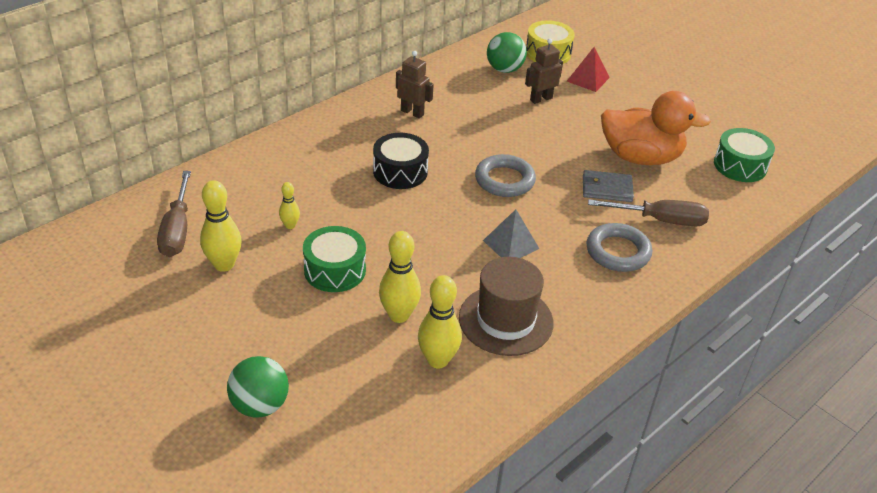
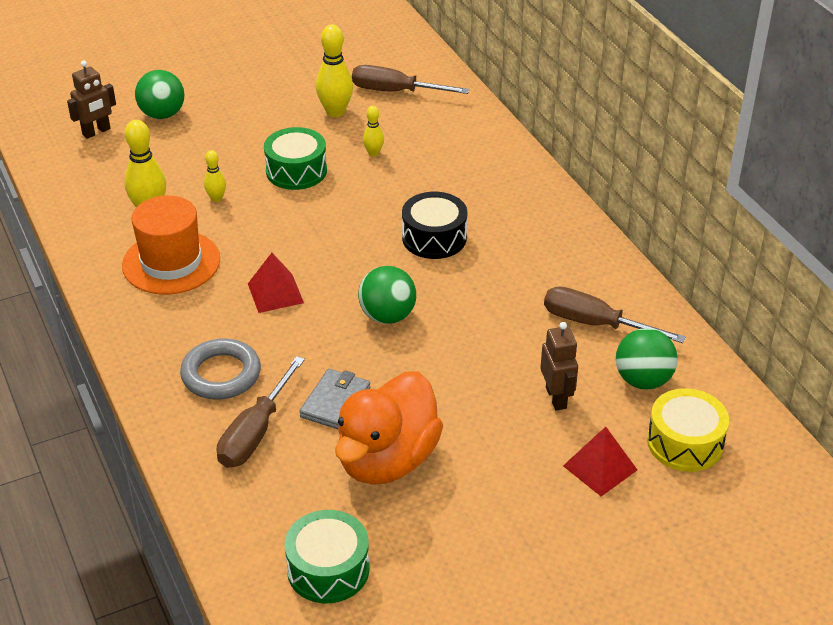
camera: 110 degrees right, 0 degrees up
yellow bowling pin [379,231,421,323] -> yellow bowling pin [204,150,226,202], size x0.55
brown robot [396,51,434,119] -> brown robot moved to [67,61,116,139]
brown hat [459,257,554,356] -> orange hat [122,195,220,294]
grey ring [475,154,536,197] -> green ball [358,266,416,324]
grey pyramid [483,209,539,258] -> red pyramid [248,253,304,313]
none -> brown screwdriver [544,286,686,343]

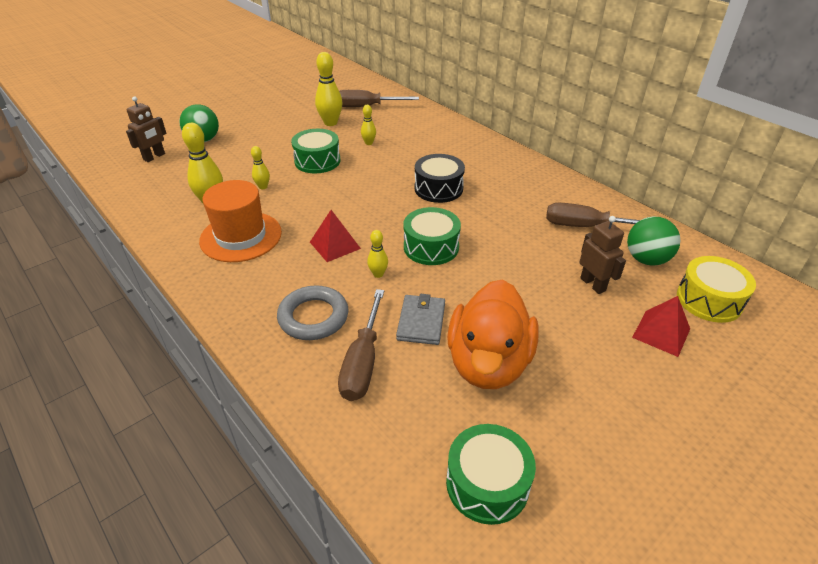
camera: 15 degrees left, 0 degrees up
green ball [358,266,416,324] -> green drum [404,207,461,265]
none -> yellow bowling pin [367,230,388,278]

